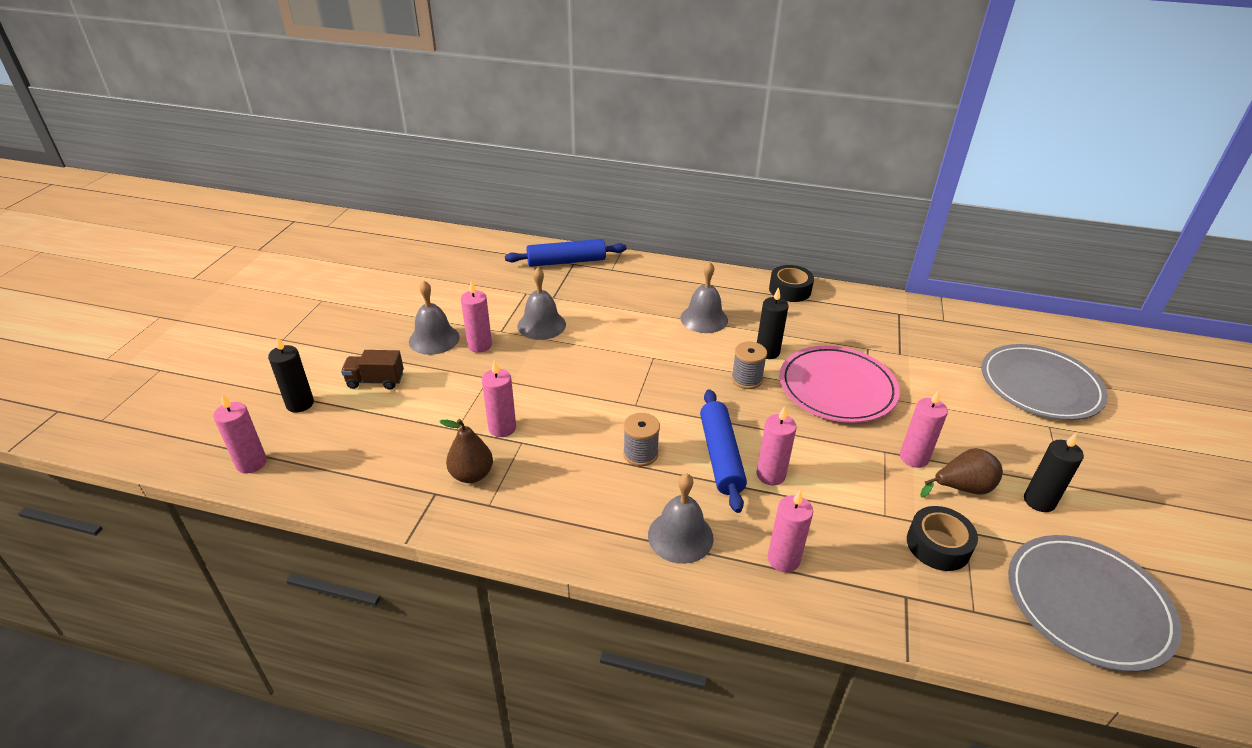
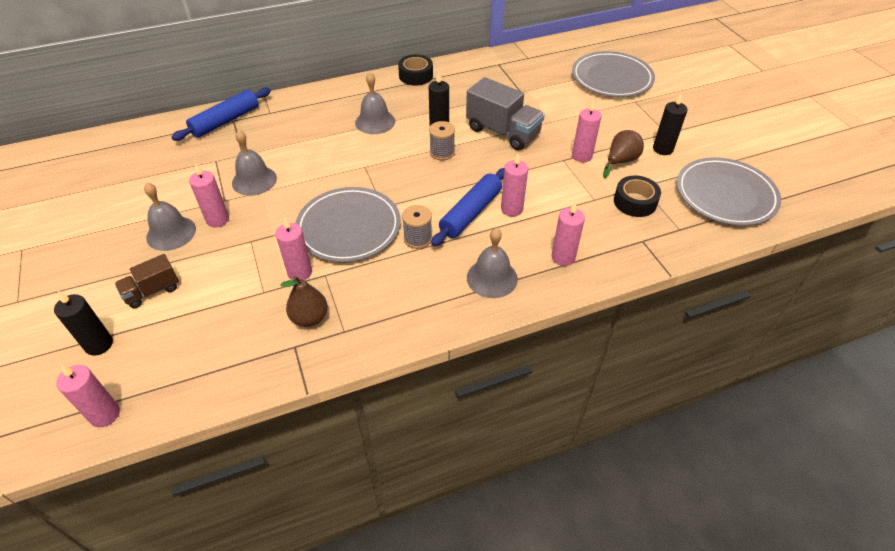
camera: 35 degrees left, 10 degrees up
blue rolling pin [700,389,747,513] -> blue rolling pin turned 75 degrees clockwise [431,168,504,246]
pink plate [780,346,900,423] -> grey truck [466,77,545,150]
none -> grey plate [295,187,401,262]

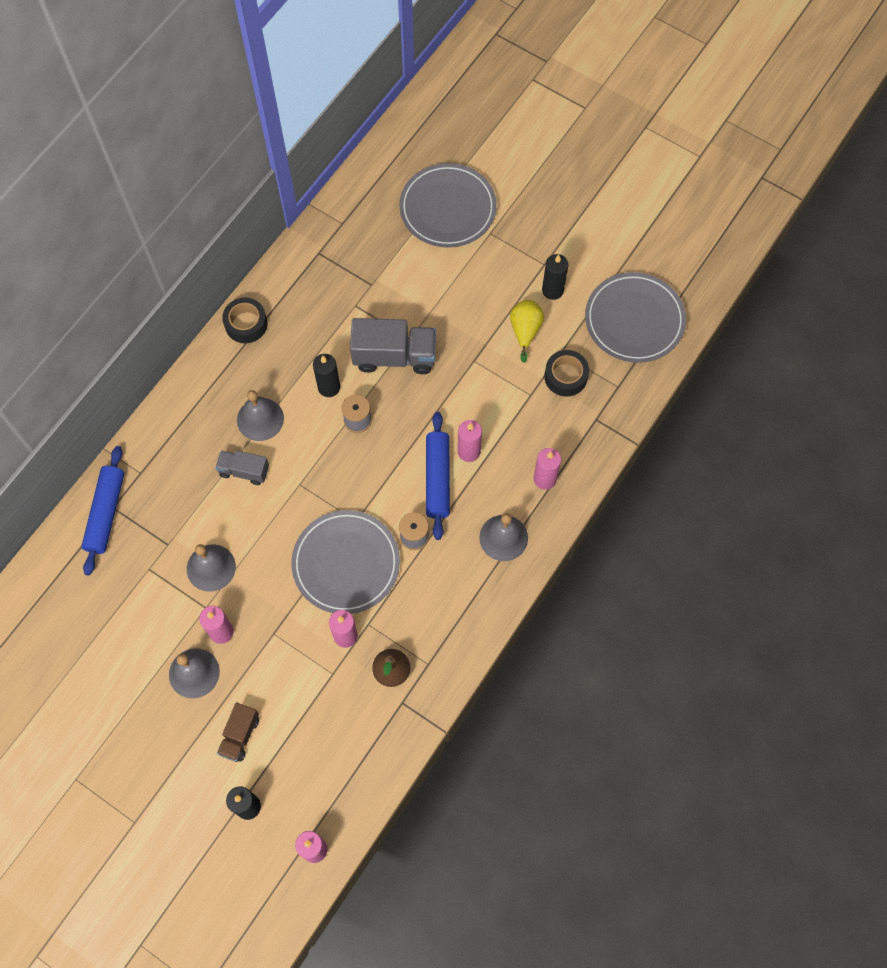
camera: 35 degrees left, 20 degrees up
pink candle [572,100,602,162] -> none
brown pear [603,130,644,178] -> yellow pear [510,300,544,363]
none -> grey truck [215,451,269,485]

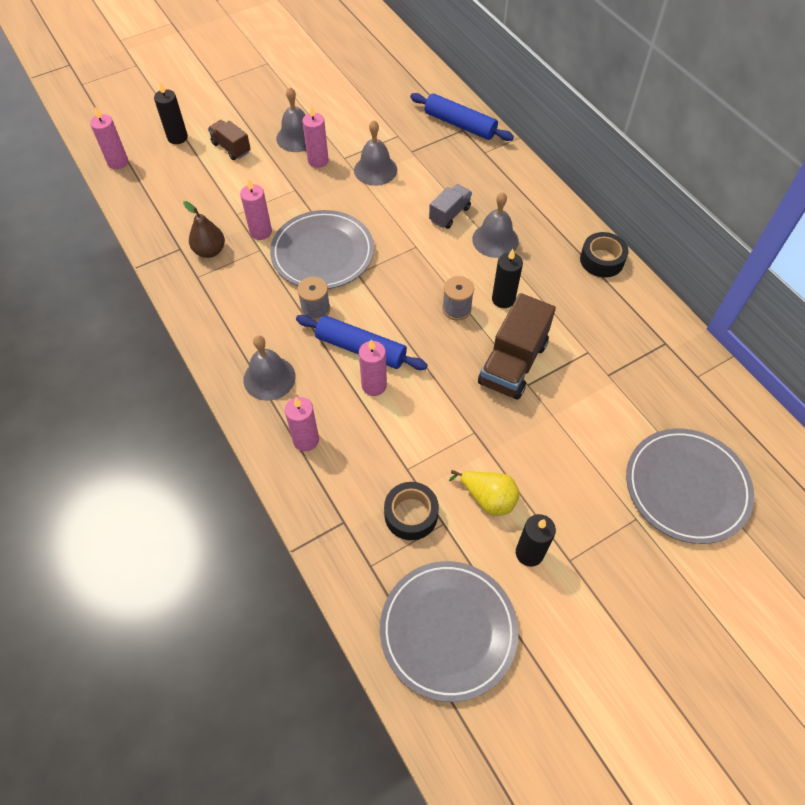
camera: 115 degrees right, 10 degrees down
grey truck [350,318,436,374] -> brown truck [478,293,556,399]

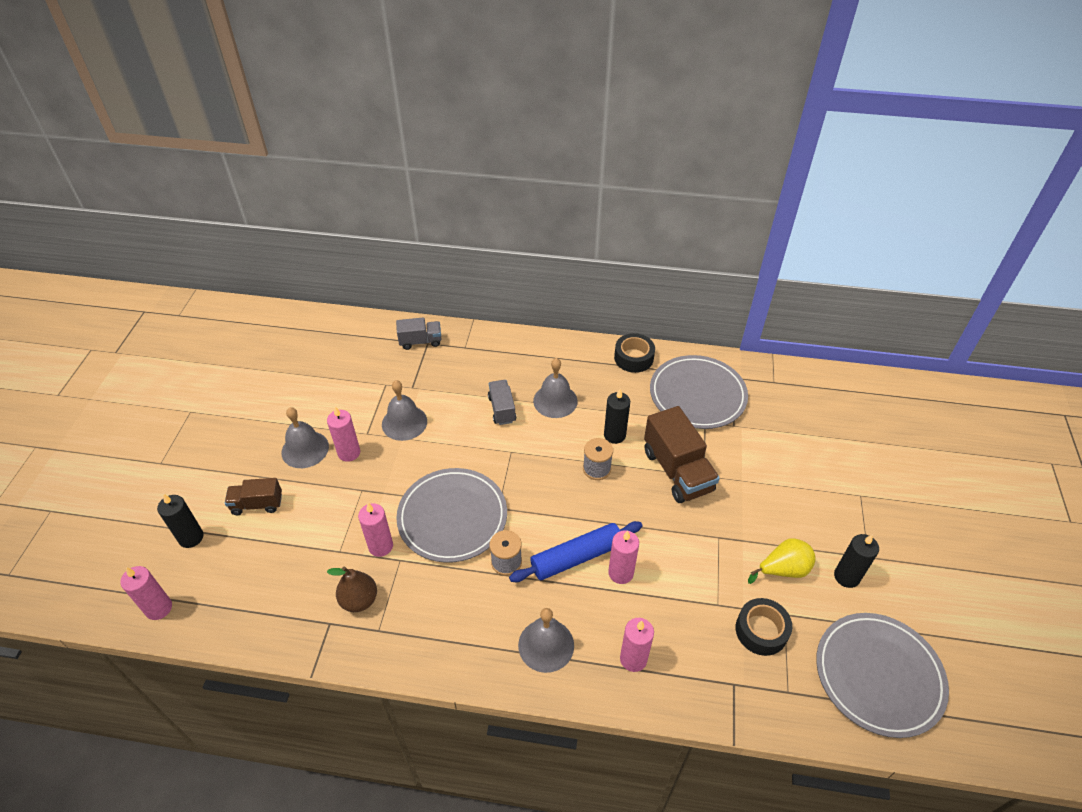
camera: 50 degrees left, 10 degrees down
blue rolling pin [410,93,514,141] -> grey truck [396,317,441,350]
grey plate [626,428,754,544] -> grey plate moved to [650,355,748,429]

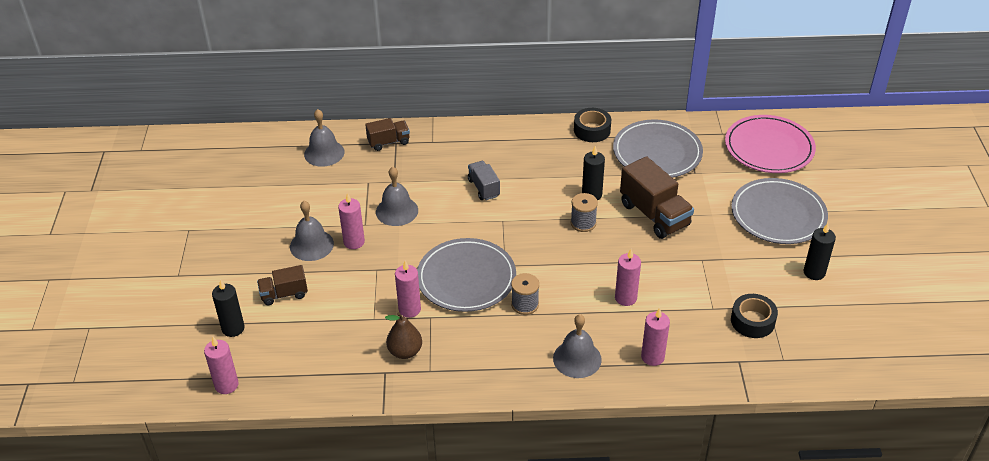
camera: 10 degrees left, 5 degrees down
grey truck [396,317,441,350] -> brown truck [365,118,410,151]
blue rolling pin [509,521,642,582] -> none
grey bell [533,358,578,418] -> grey bell moved to [304,109,345,167]
yellow pear [748,538,816,584] -> none
grey plate [816,613,949,738] -> grey plate moved to [731,178,828,244]
none -> pink plate [725,115,816,173]

